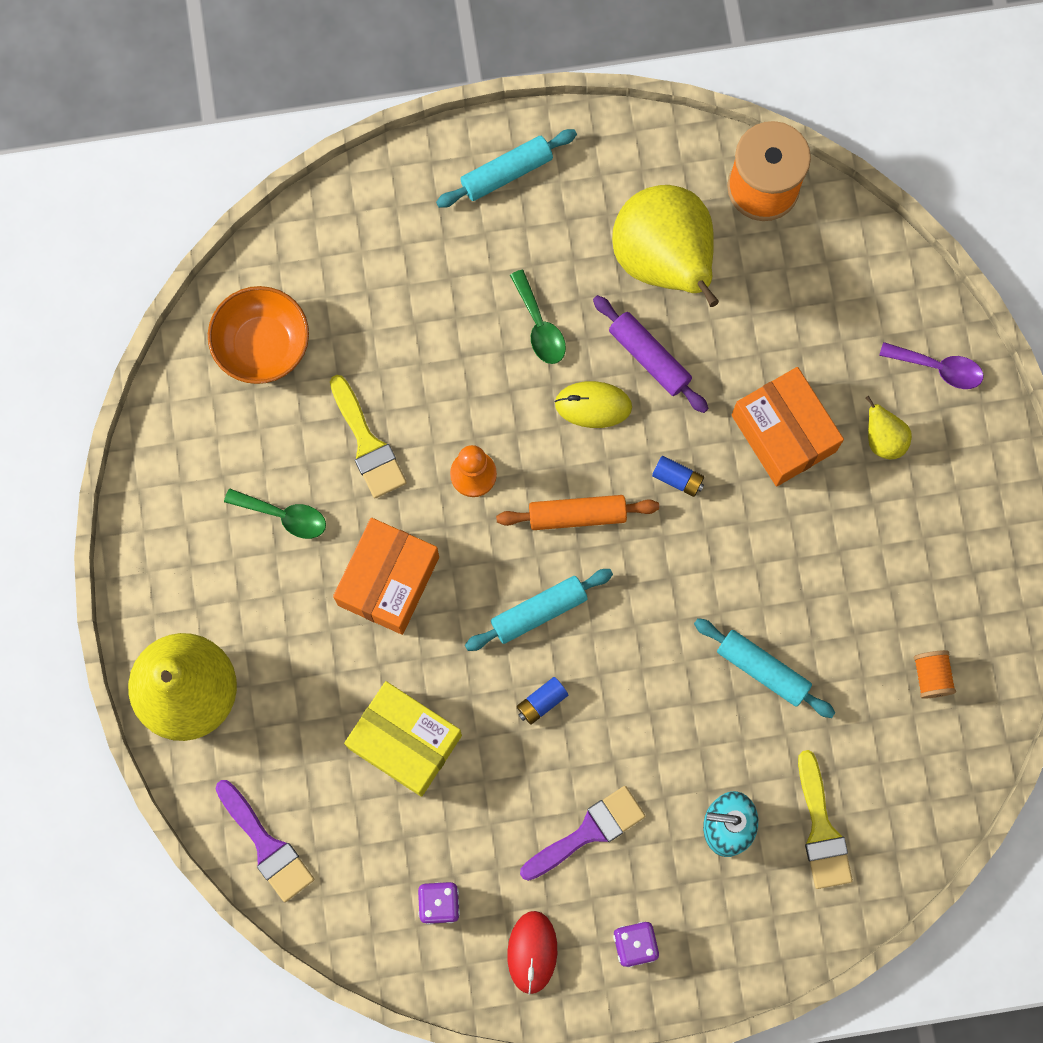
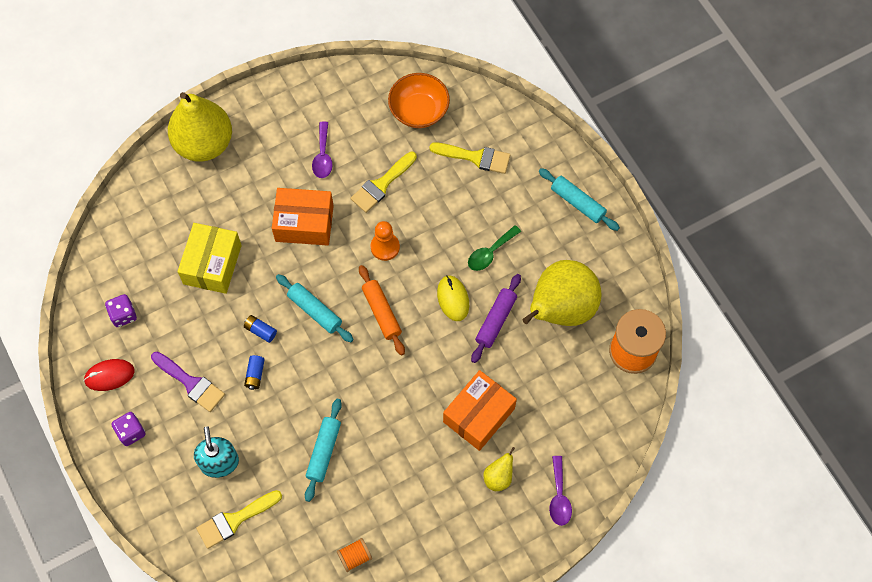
camera: 70 degrees right, 10 degrees down
purple brush [216,780,314,902] -> none
green spoon [224,488,326,539] -> purple spoon [312,122,333,178]
blue battery [652,456,704,497] -> blue battery moved to [244,355,265,390]
none -> yellow brush [429,143,510,174]

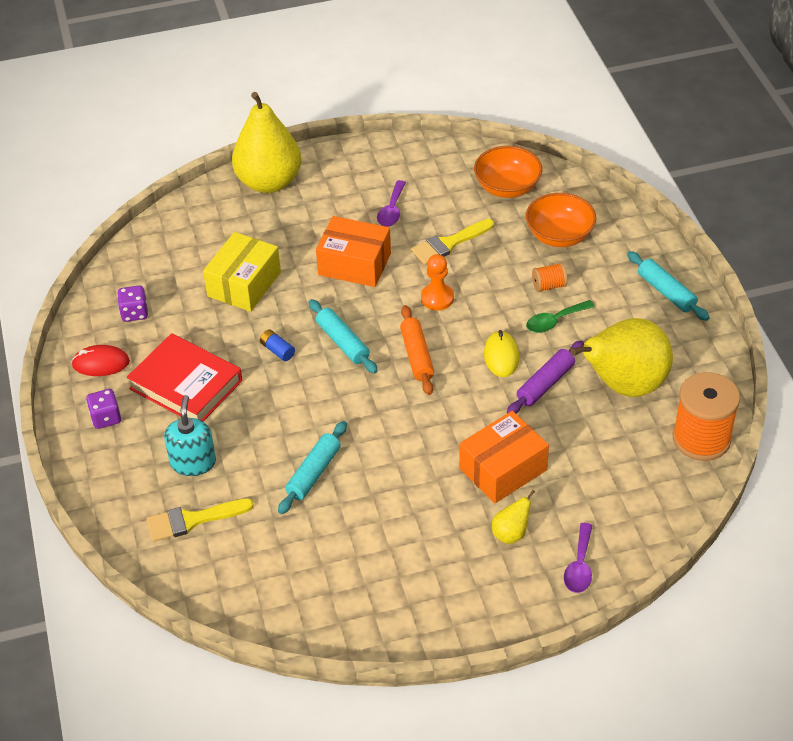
camera: 15 degrees right, 20 degrees down
purple brush [151,352,225,412] -> red book [127,333,242,421]
blue battery [244,355,265,390] -> none
orange spool [337,538,372,572] -> orange spool moved to [532,263,567,292]
yellow brush [429,143,510,174] -> orange bowl [526,193,596,247]

